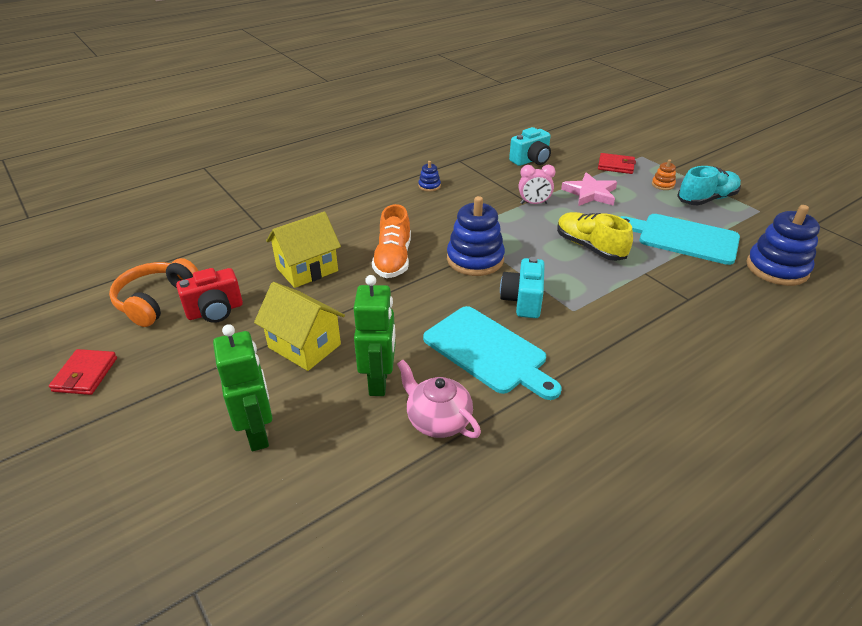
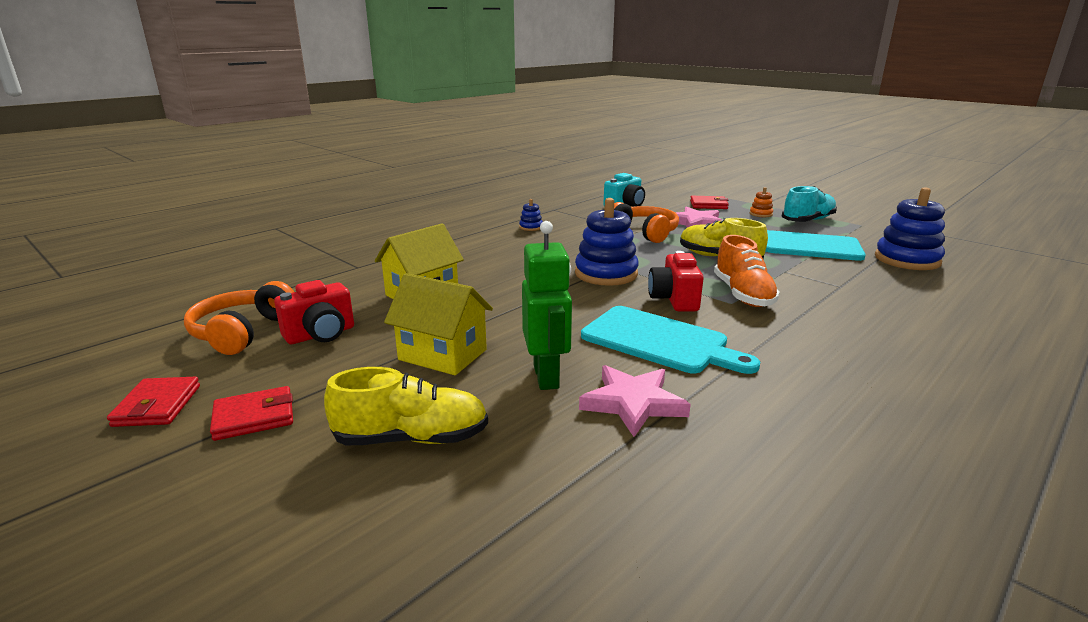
camera: 10 degrees left, 15 degrees down
green robot [213,324,273,451] -> yellow shoe [324,367,488,445]
orange shoe [372,204,411,278] -> orange shoe moved to [714,235,780,307]
pink teapot [397,360,481,438] -> pink star [579,365,691,437]
turquoise camera [500,257,545,318] -> red camera [648,251,704,312]
pink clock [519,165,555,204] -> orange headphones [614,202,679,243]
none -> red wallet [210,386,293,441]

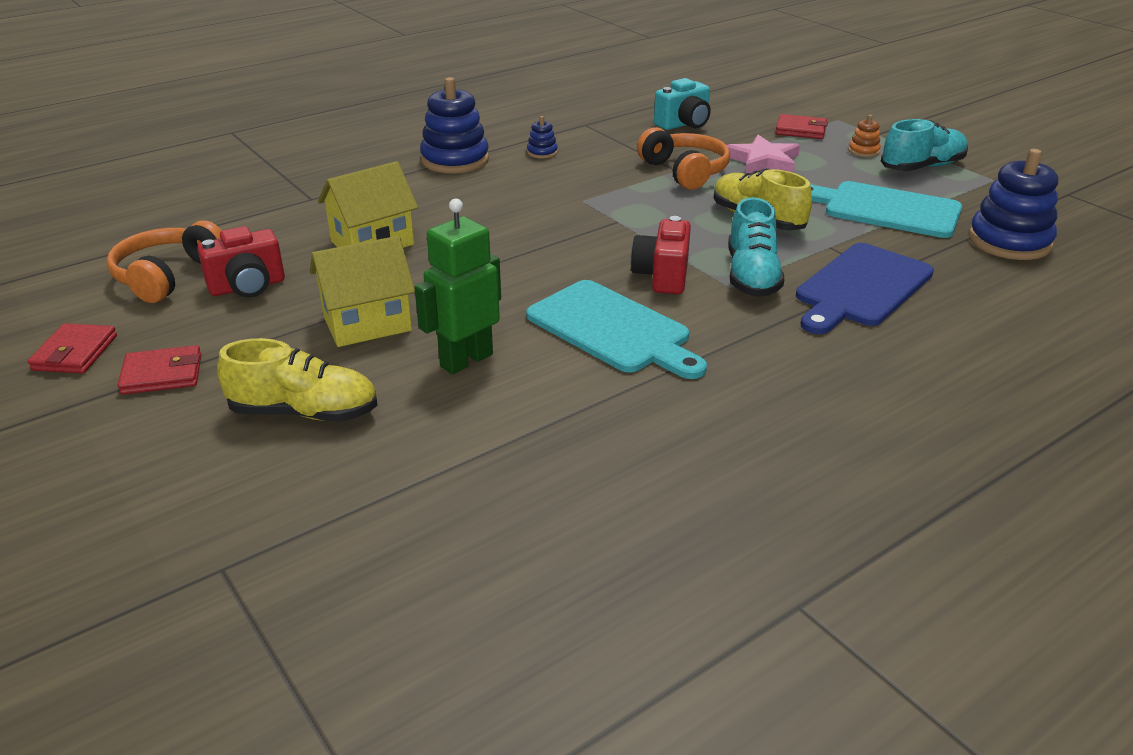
camera: 10 degrees right, 10 degrees up
yellow house [384,273,493,375] -> yellow house turned 60 degrees counterclockwise [310,236,415,347]
green robot [522,221,572,390] -> green robot turned 135 degrees counterclockwise [414,199,501,374]
blue stacking toy [575,198,639,286] -> blue stacking toy moved to [420,77,489,173]
pink star [579,365,691,437] -> none
orange shoe [714,235,780,307] -> turquoise shoe [728,197,785,297]
none -> blue cutting board [796,243,934,334]

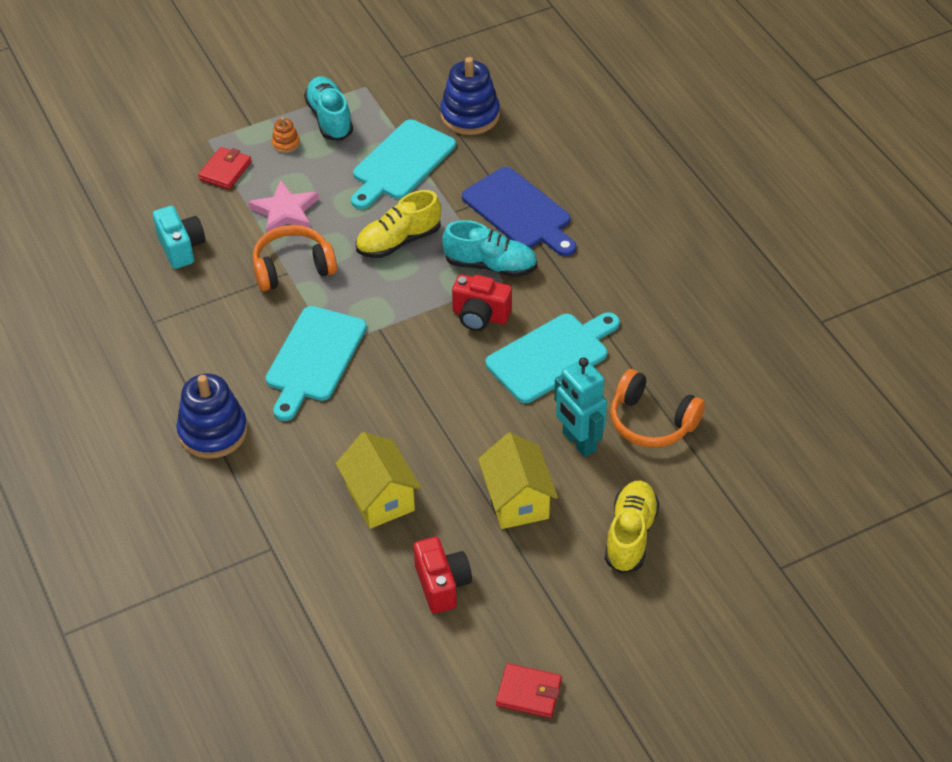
camera: 80 degrees left, 15 degrees up
orange headphones [107,220,222,303] -> orange headphones moved to [611,369,705,448]
red wallet [118,345,201,395] -> none
green robot [414,199,501,374] -> turquoise robot [554,357,607,457]
blue stacking toy [527,116,558,159] -> none
none -> turquoise cutting board [265,306,367,421]

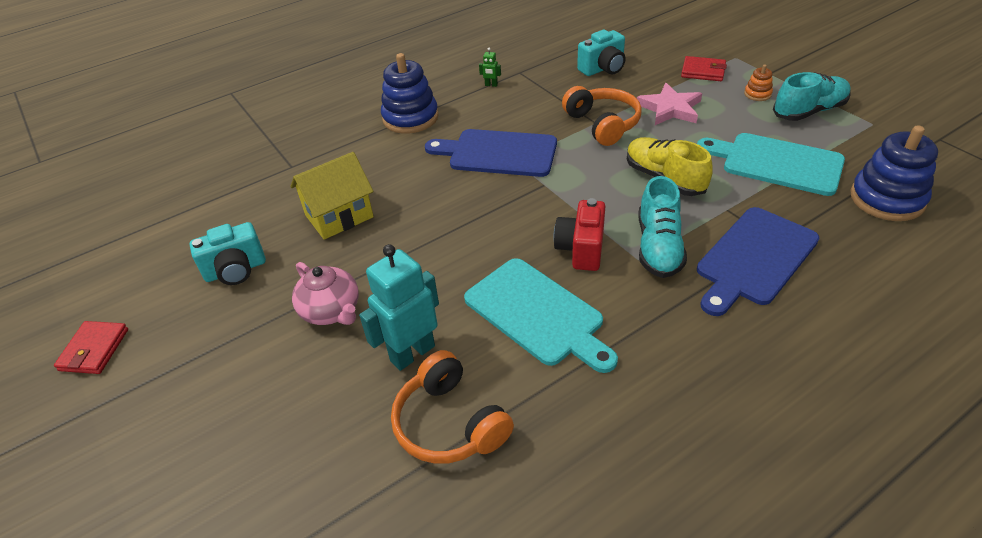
camera: 85 degrees right, 5 degrees down
turquoise cutting board [265,306,367,421] -> blue cutting board [425,129,557,177]
red camera [414,537,472,613] -> turquoise camera [189,222,266,285]
yellow house [478,433,558,529] -> pink teapot [292,262,359,325]
yellow shoe [605,481,659,574] -> none
orange headphones [611,369,705,448] -> orange headphones turned 60 degrees counterclockwise [391,350,514,464]
none -> green robot [479,48,501,87]

